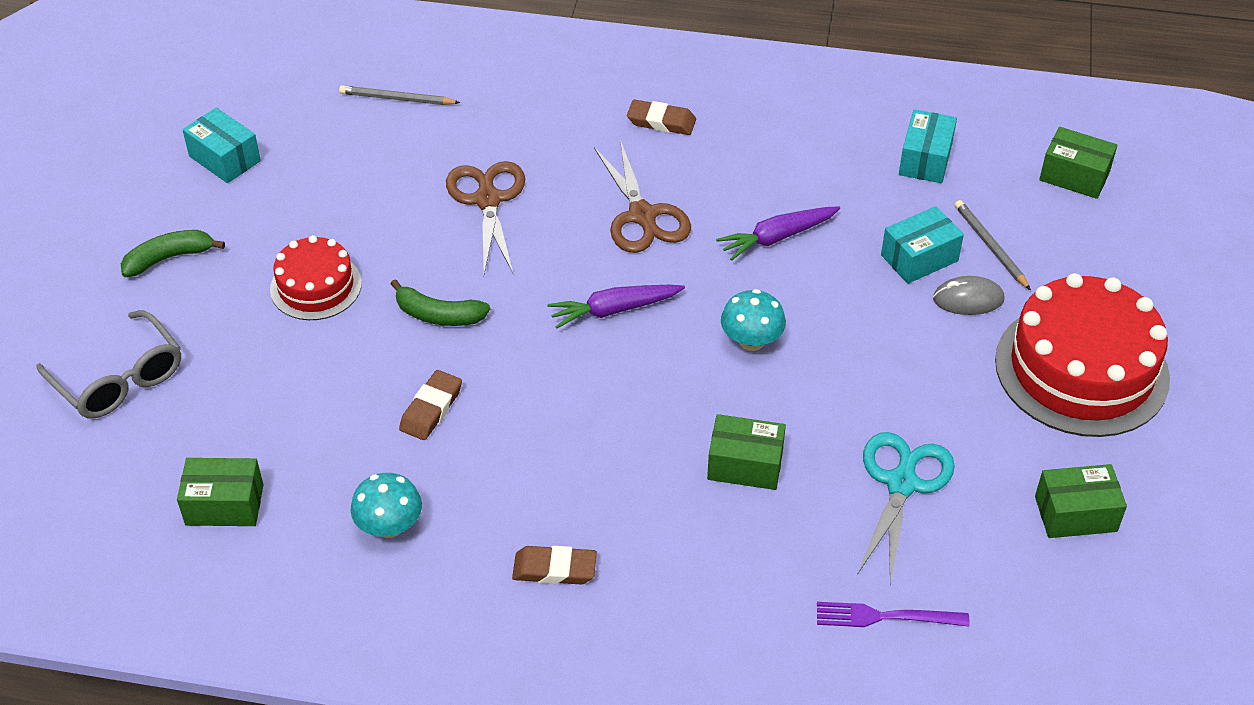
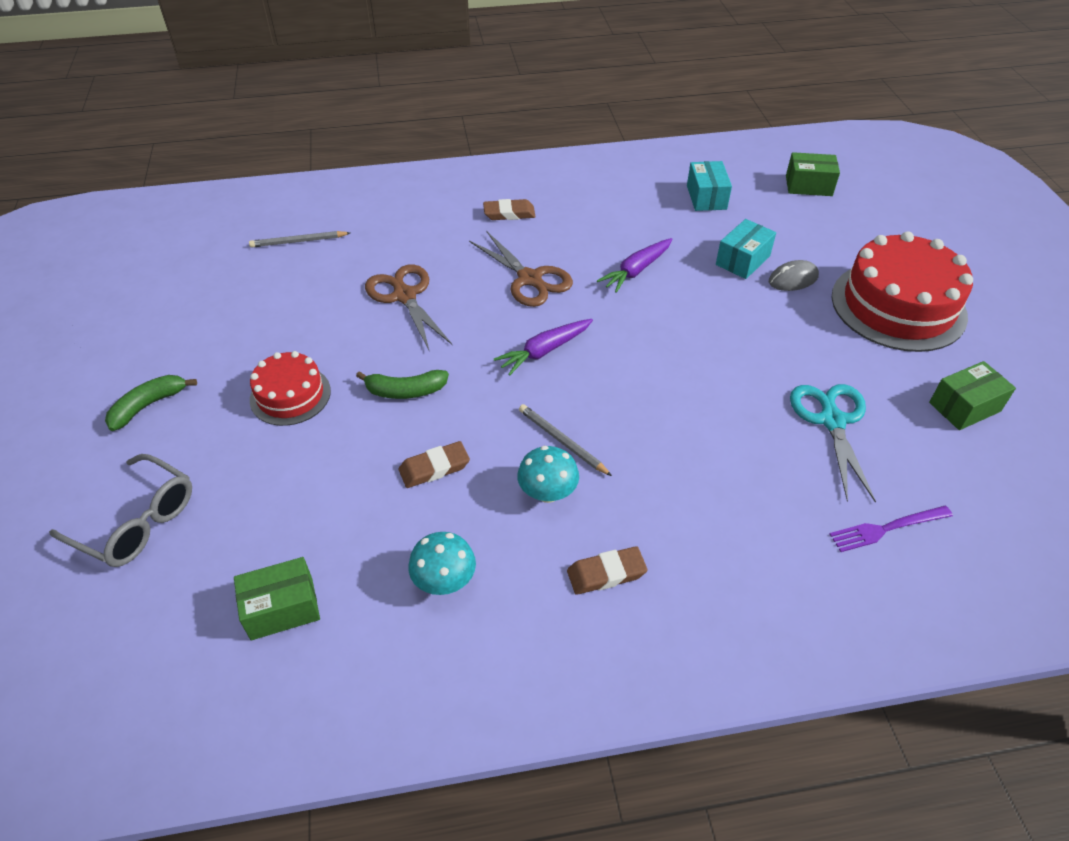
camera: 20 degrees left, 0 degrees up
turquoise box [182,108,261,183] -> none
brown eraser [399,370,462,440] -> brown eraser turned 60 degrees clockwise [399,441,470,488]
green box [707,414,786,490] -> none
turquoise mushroom [721,289,786,351] -> turquoise mushroom moved to [517,446,579,503]
grey pencil [955,200,1031,290] -> grey pencil moved to [519,404,612,476]

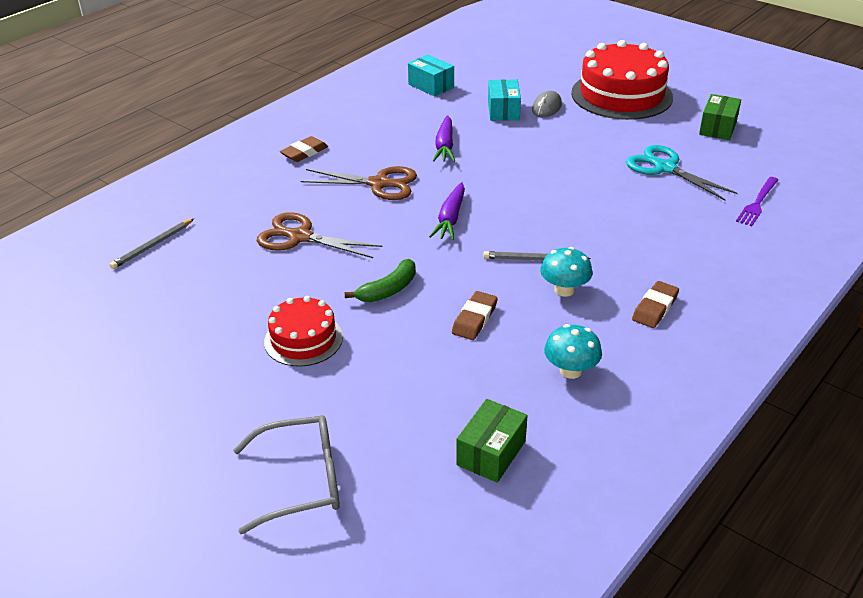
camera: 40 degrees left, 10 degrees down
green banana [105,375,197,431] -> none
green box [786,152,840,196] -> none

